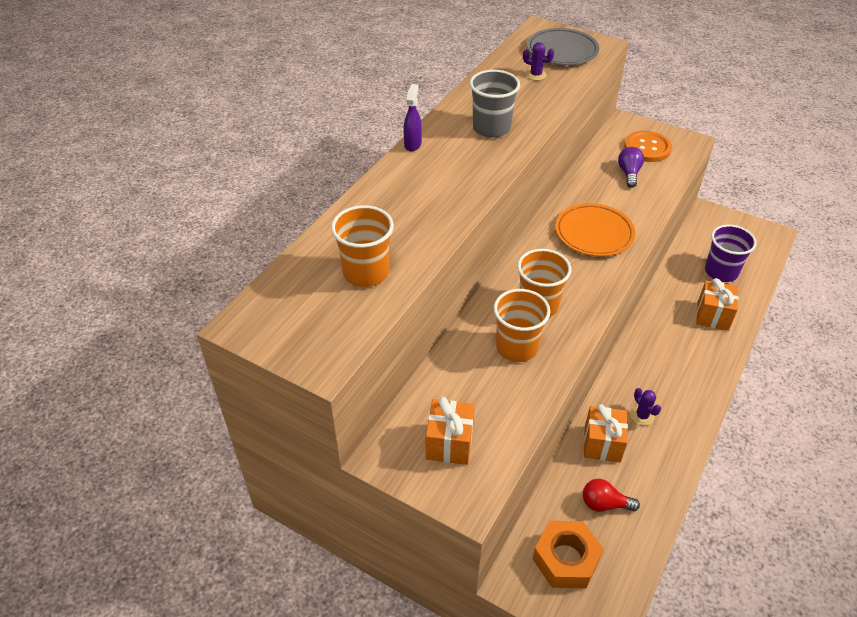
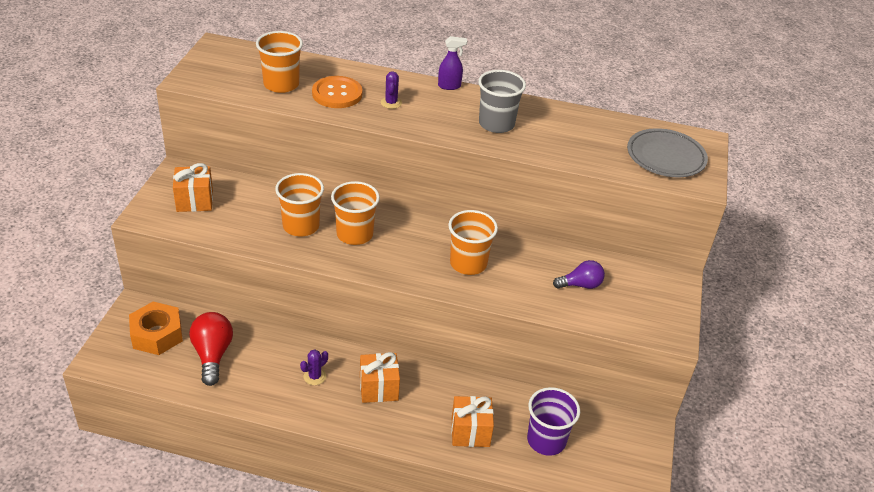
camera: 70 degrees right, 5 degrees down
purple cactus [523,42,554,81] -> purple cactus moved to [381,71,402,109]
orange plate [555,203,635,257] -> orange cup [448,210,498,275]
red light bulb [583,479,640,512] -> red light bulb [189,312,233,386], size x1.51
orange gift [584,404,628,462] -> orange gift moved to [360,352,400,403]
orange button [624,131,672,162] -> orange button moved to [312,76,362,108]

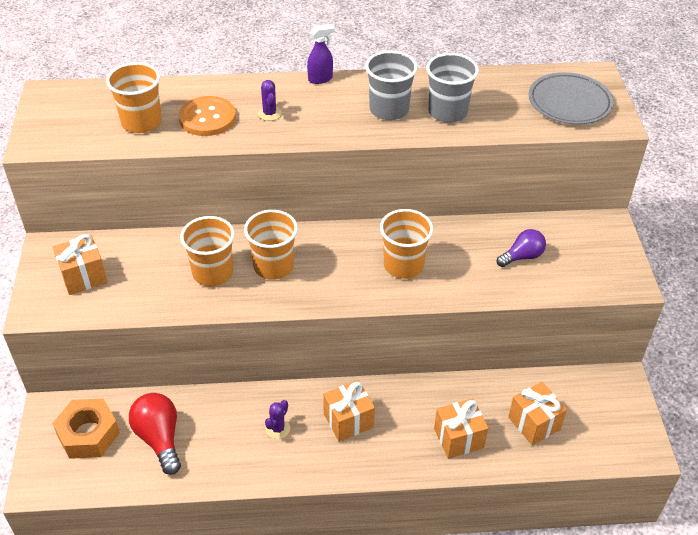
camera: 15 degrees left, 5 degrees up
purple cup [527,387,580,456] -> orange gift [508,382,567,445]
none -> grey cup [426,53,479,123]

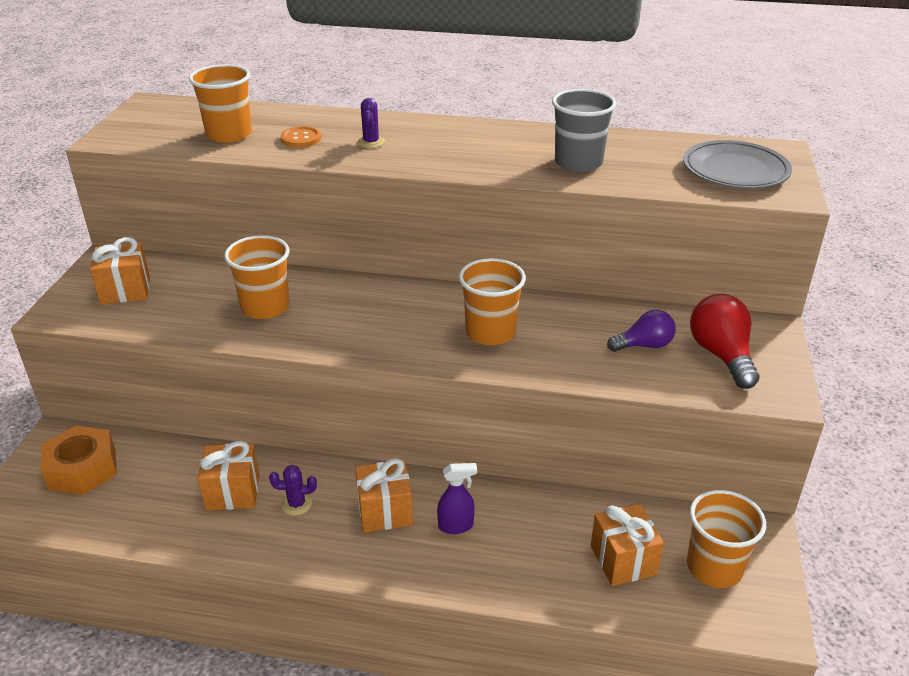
camera: 15 degrees right, 10 degrees down
red light bulb [129,393,181,475] -> red light bulb moved to [690,294,759,389]
orange button [179,96,236,136] -> orange button [280,126,322,148], size x0.63
orange cup [244,210,298,280] -> orange cup moved to [687,490,766,588]
purple cactus [265,400,290,439] -> purple cactus turned 45 degrees clockwise [269,465,317,516]
purple spray bottle [307,24,335,84] -> purple spray bottle moved to [437,463,477,534]
grey cup [365,51,418,120] -> none
orange gift [434,398,489,459] -> orange gift moved to [198,441,259,511]

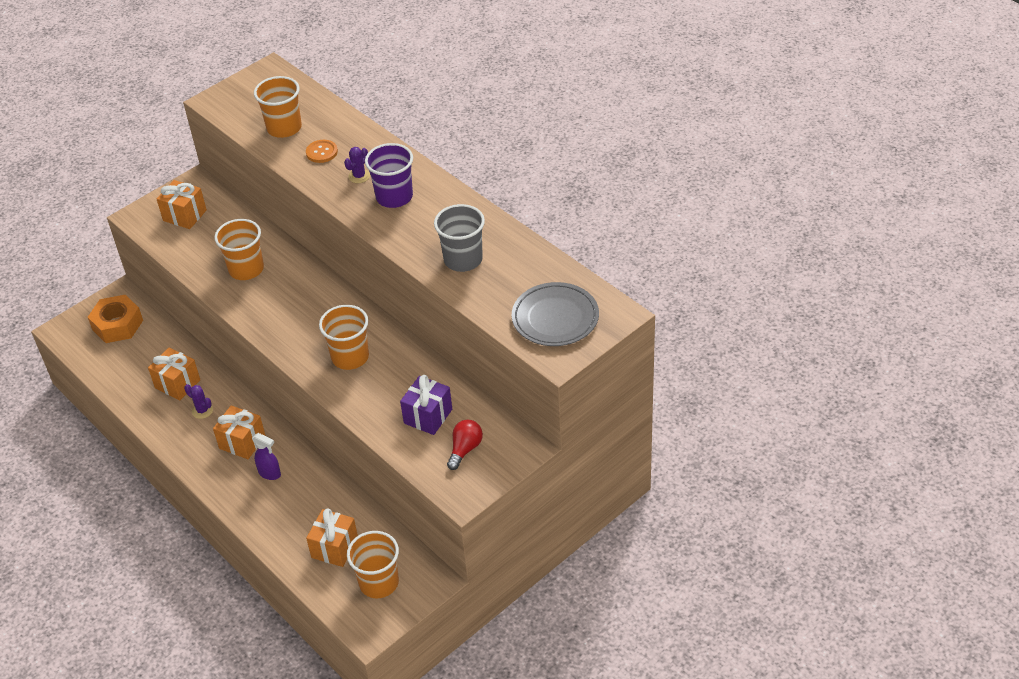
camera: 40 degrees right, 10 degrees up
purple light bulb [607,310,676,352] -> purple gift [400,375,452,435]
red light bulb [690,294,759,389] -> red light bulb [447,420,483,470], size x0.66
none -> purple cup [365,143,413,208]

